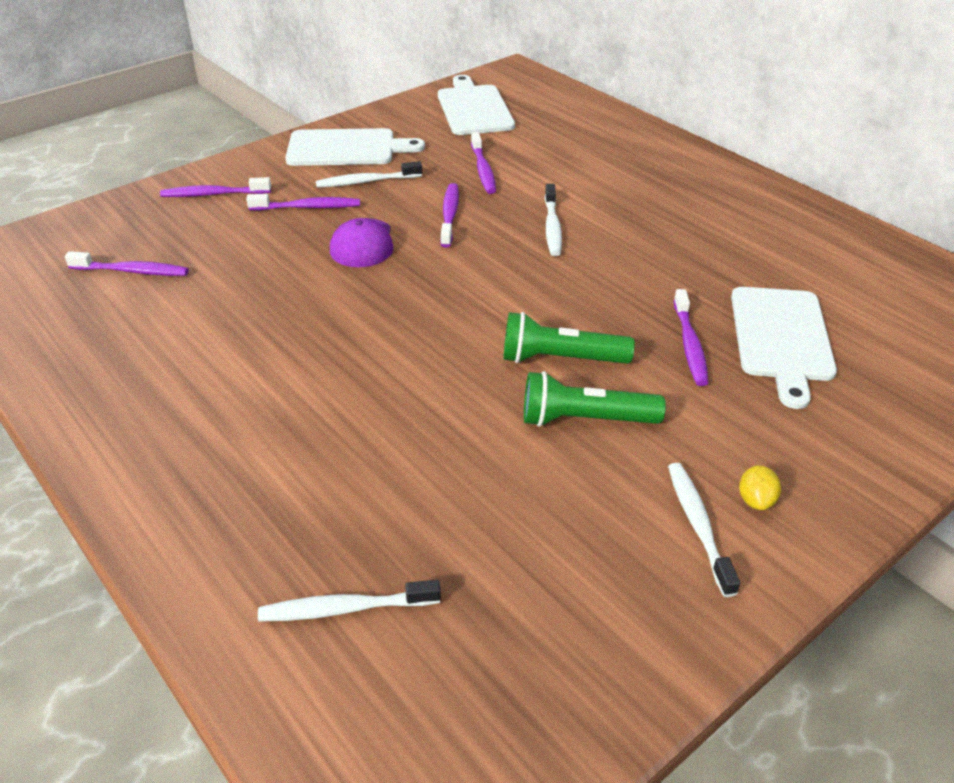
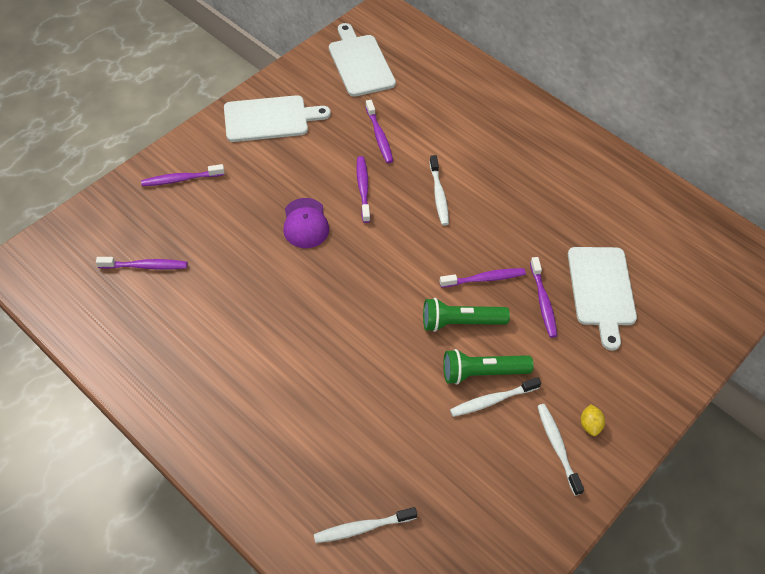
camera: 10 degrees left, 15 degrees up
purple toothbrush [246,194,360,211] -> purple toothbrush moved to [439,268,526,288]
white toothbrush [316,161,422,188] -> white toothbrush moved to [450,377,541,417]

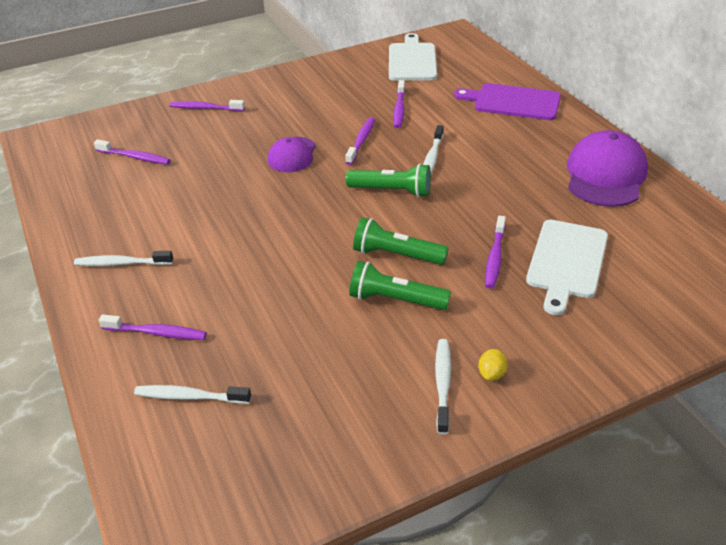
camera: 25 degrees right, 15 degrees down
white cutting board [224,95,331,142] -> none
purple toothbrush [439,268,526,288] -> purple toothbrush moved to [99,314,207,340]
white toothbrush [450,377,541,417] -> white toothbrush moved to [74,251,173,266]
none -> green flashlight [346,164,431,198]
none -> purple cutting board [454,83,561,120]
none -> purple cap [567,130,648,207]

